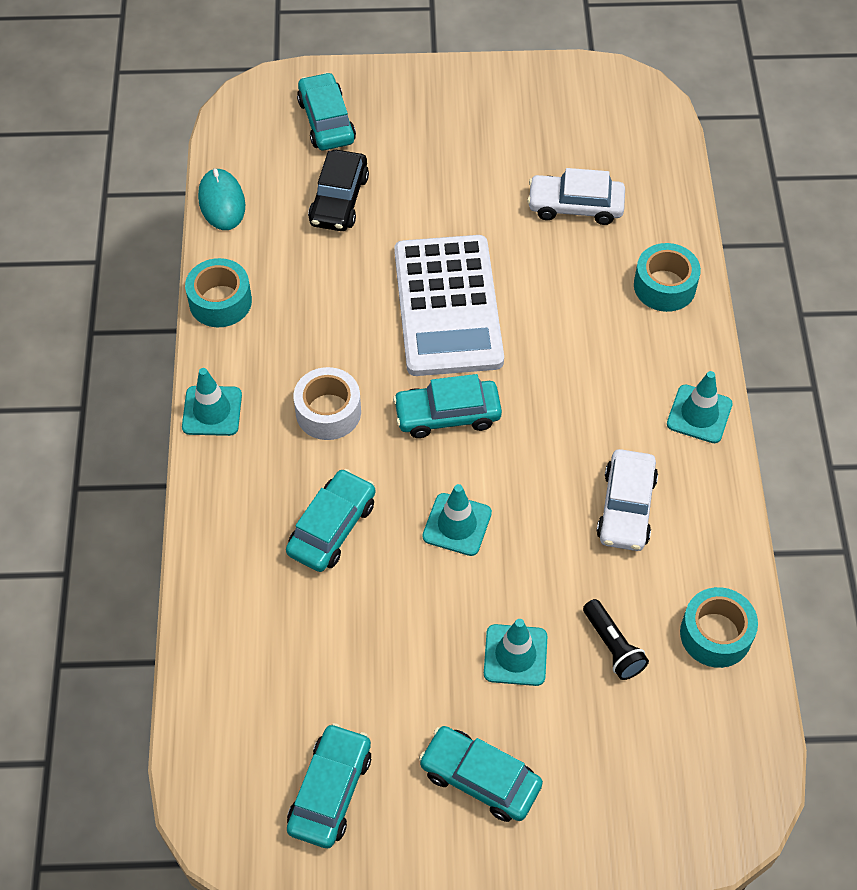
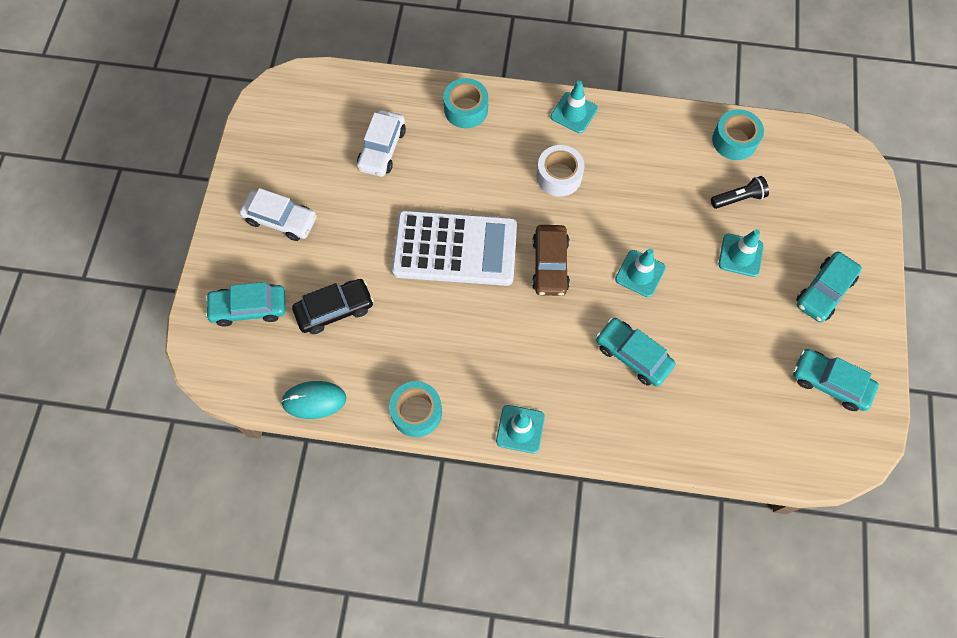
camera: 80 degrees left, 10 degrees up
white tape [294,367,361,440] -> white tape moved to [537,145,585,197]
black car [308,150,369,231] -> black car turned 45 degrees counterclockwise [292,279,374,334]
turquoise car [393,374,502,438] -> brown car [532,225,570,296]
white car [597,449,658,551] -> white car moved to [239,188,317,241]

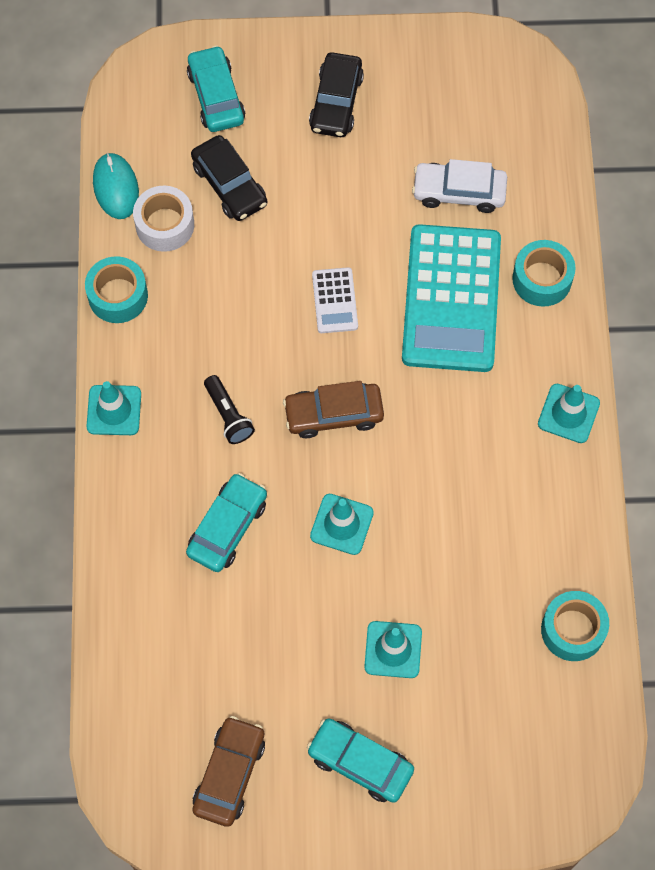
camera: 80 degrees right, 0 degrees up
white car [239,188,317,241] -> black car [309,52,364,137]
white calculator [391,210,517,286] -> white calculator [312,267,358,333], size x0.45
white tape [537,145,585,197] -> white tape moved to [133,186,194,252]
black flashlight [711,176,769,209] -> black flashlight moved to [204,375,255,444]
turquoise car [793,349,879,411] -> brown car [193,716,265,827]
none -> turquoise calculator [402,224,501,372]

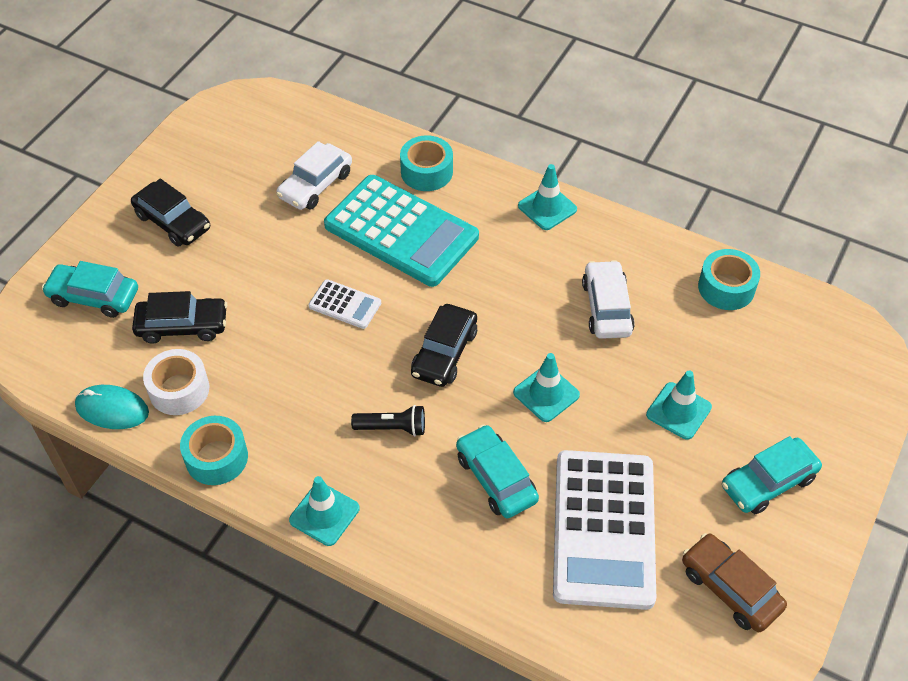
camera: 60 degrees left, 15 degrees down
brown car [283,381,384,438] -> black car [411,304,477,387]
none -> white calculator [553,450,656,610]
none -> white car [582,260,635,339]

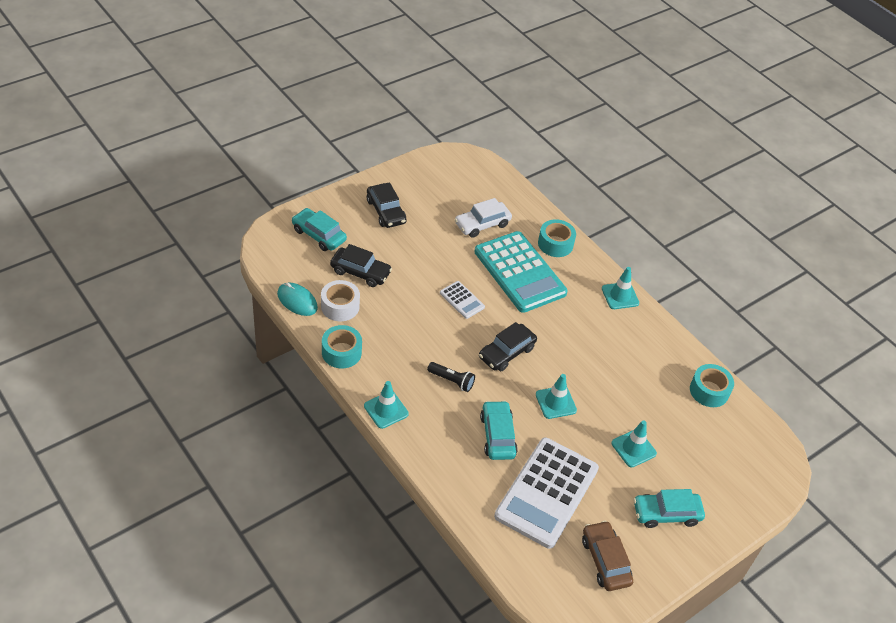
camera: 20 degrees right, 5 degrees down
white car [582,260,635,339] -> none

